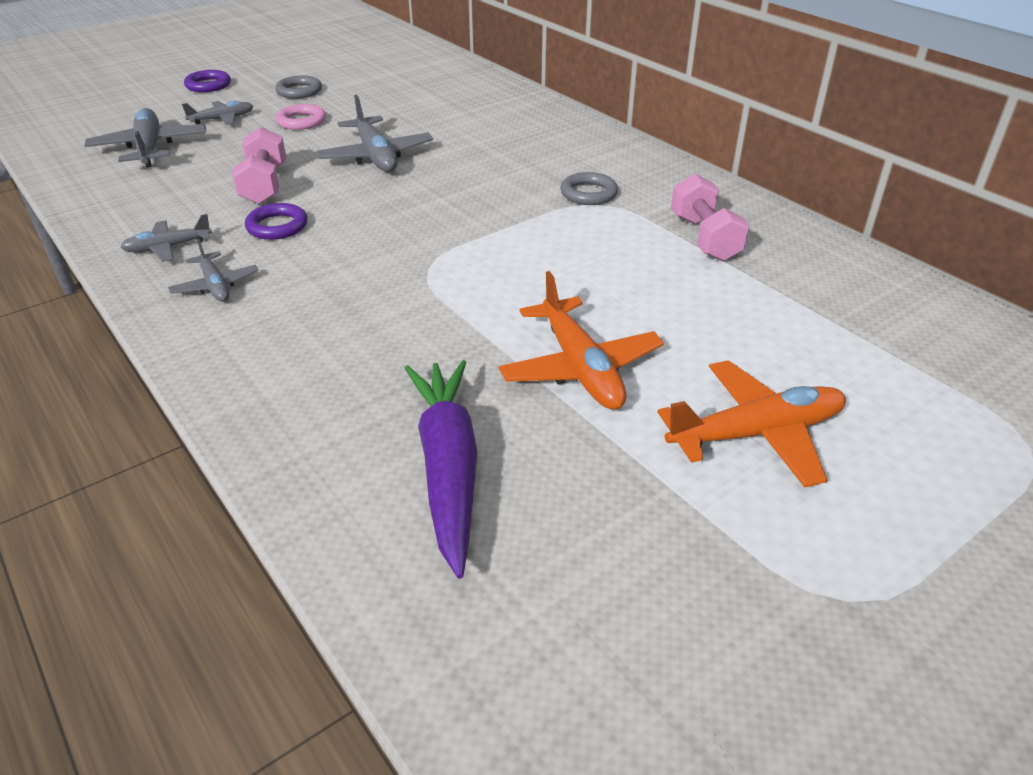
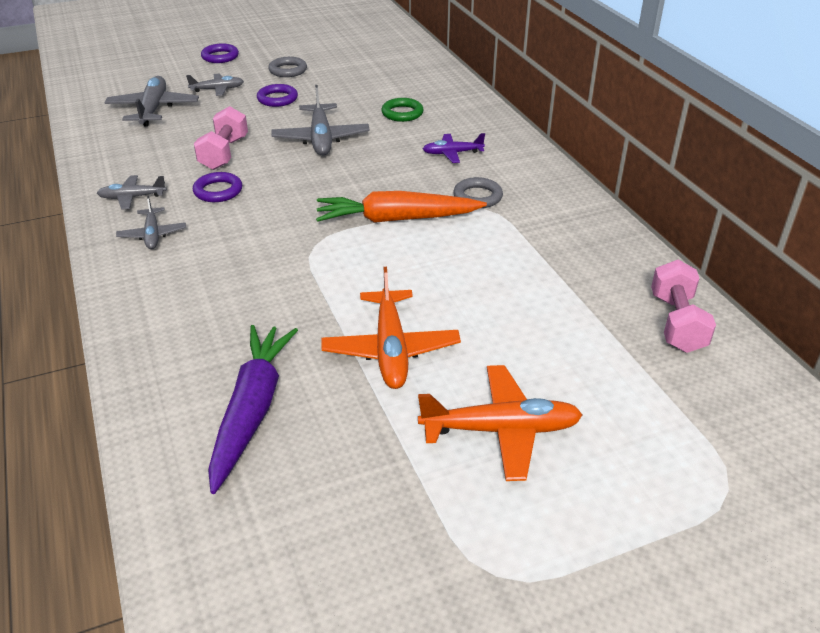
camera: 15 degrees right, 0 degrees up
pink ring [276,104,326,130] -> purple ring [257,84,298,107]
pink dumbbell [671,174,750,261] -> pink dumbbell moved to [651,259,716,353]
none -> orange carrot [316,191,487,223]
none -> green ring [381,98,424,122]
none -> purple plane [423,133,485,163]

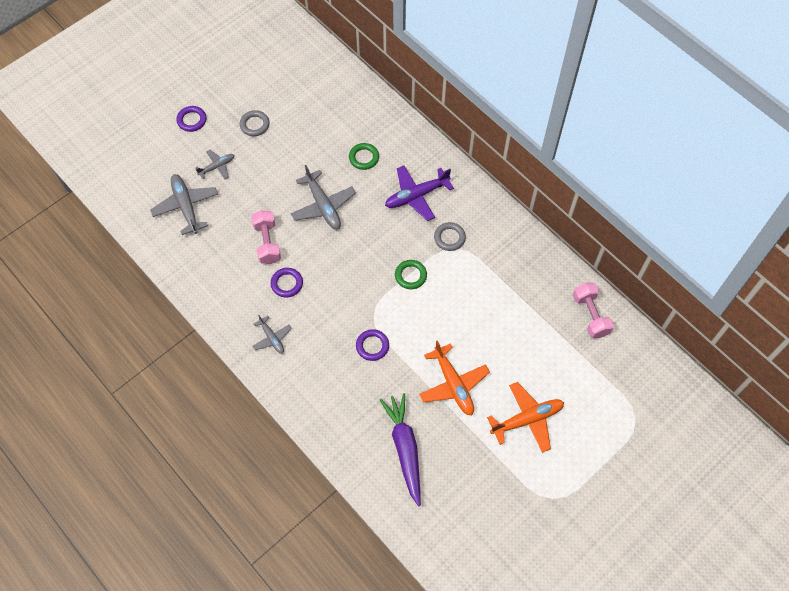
camera: 20 degrees left, 25 degrees up
grey plane [97,175,167,210] -> none
purple ring [257,84,298,107] -> purple ring moved to [356,329,389,361]
orange carrot [316,191,487,223] -> green ring [395,260,427,289]
purple plane [423,133,485,163] -> purple plane [385,165,454,221], size x1.71

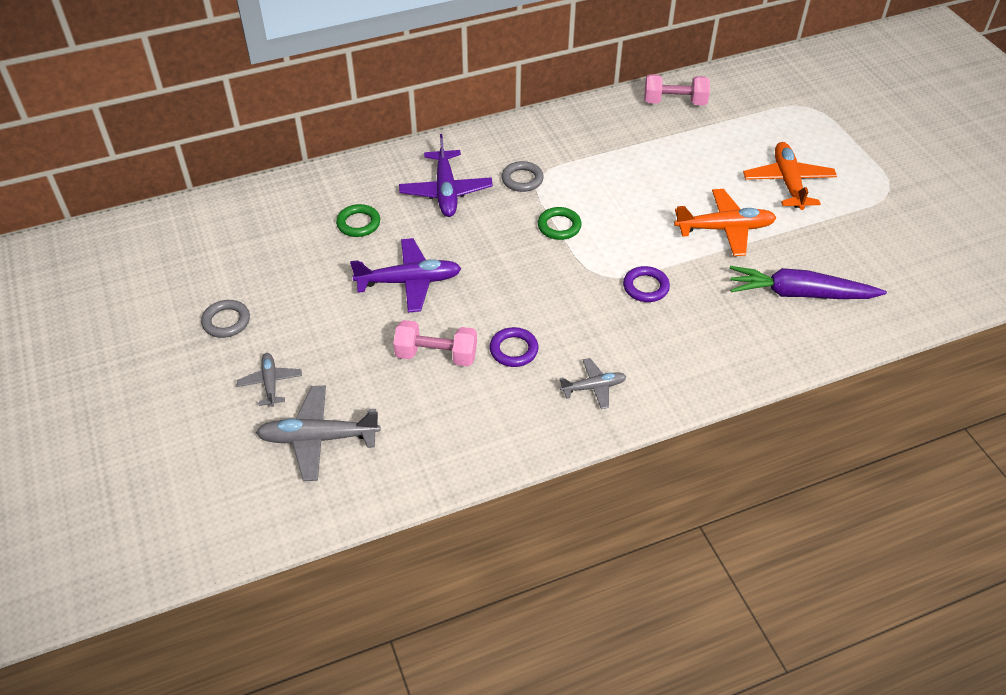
camera: 70 degrees left, 15 degrees down
purple ring [176,106,206,132] -> none
grey plane [291,165,356,230] -> purple plane [350,238,462,313]

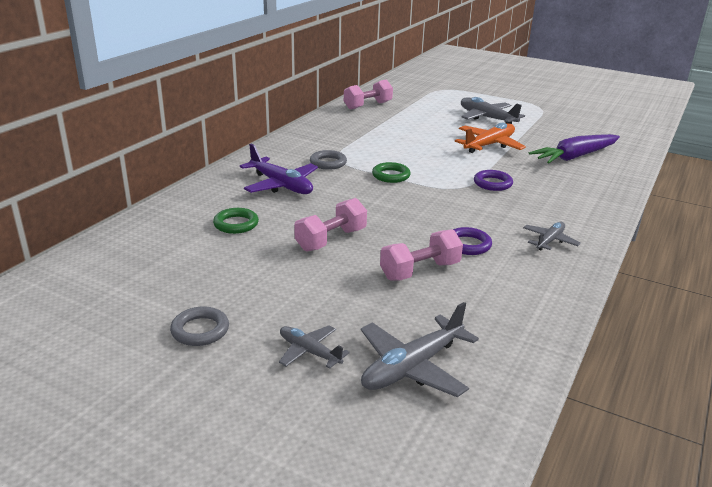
camera: 40 degrees left, 20 degrees down
purple plane [350,238,462,313] -> pink dumbbell [294,198,367,252]
orange plane [743,142,837,210] -> grey plane [461,97,525,124]

